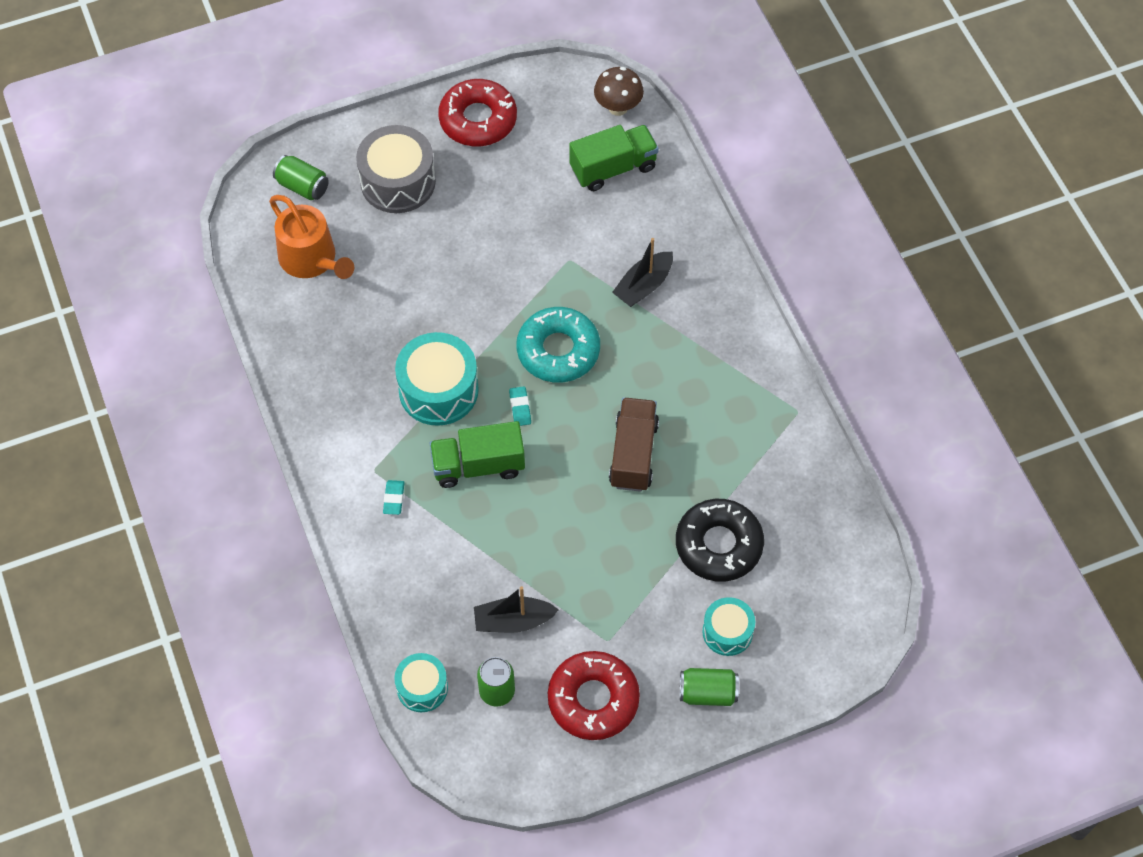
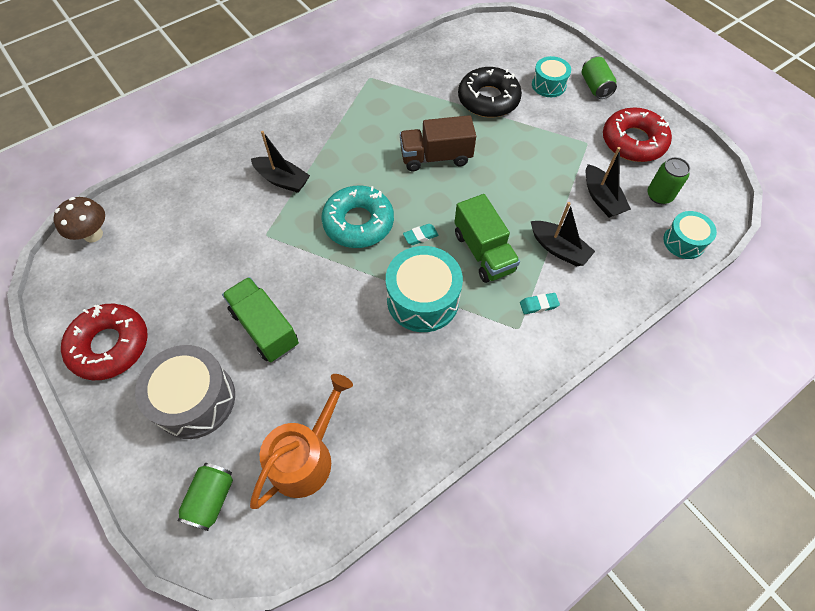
camera: 105 degrees left, 0 degrees up
green truck [569,125,659,191] -> green truck moved to [222,277,299,362]
none -> black boat [531,202,595,266]

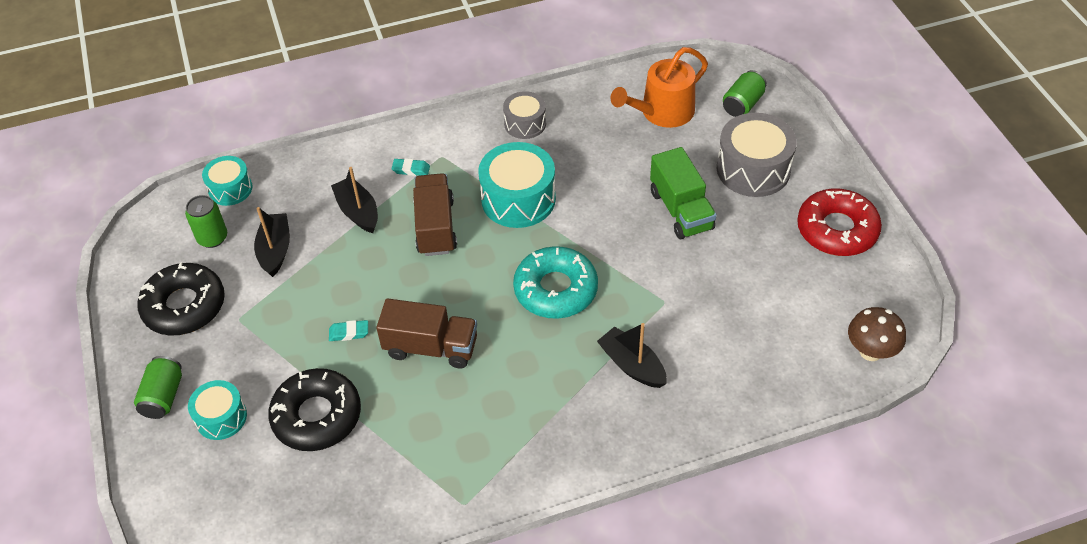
camera: 160 degrees left, 10 degrees down
turquoise eraser [403,224,439,245] -> turquoise eraser moved to [329,320,368,341]
green truck [454,194,520,283] -> brown truck [413,173,457,256]
red donut [603,107,672,162] -> black donut [137,262,225,336]
none -> grey drum [503,91,546,139]

